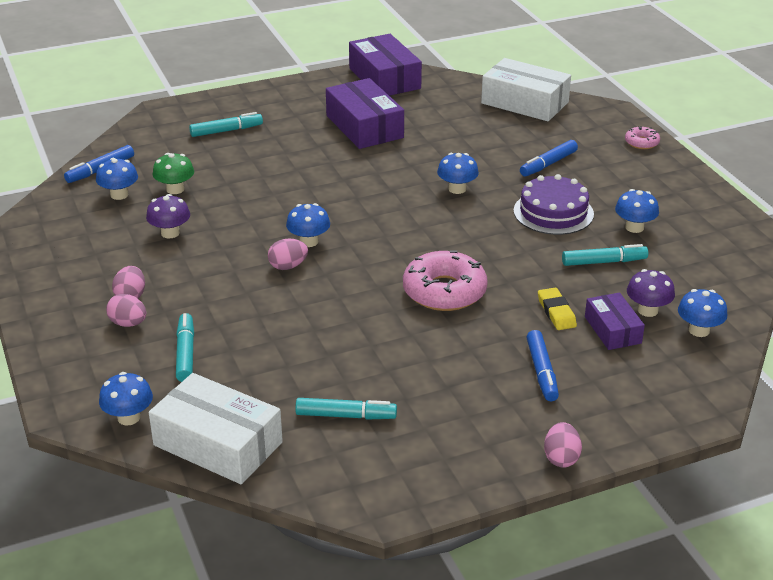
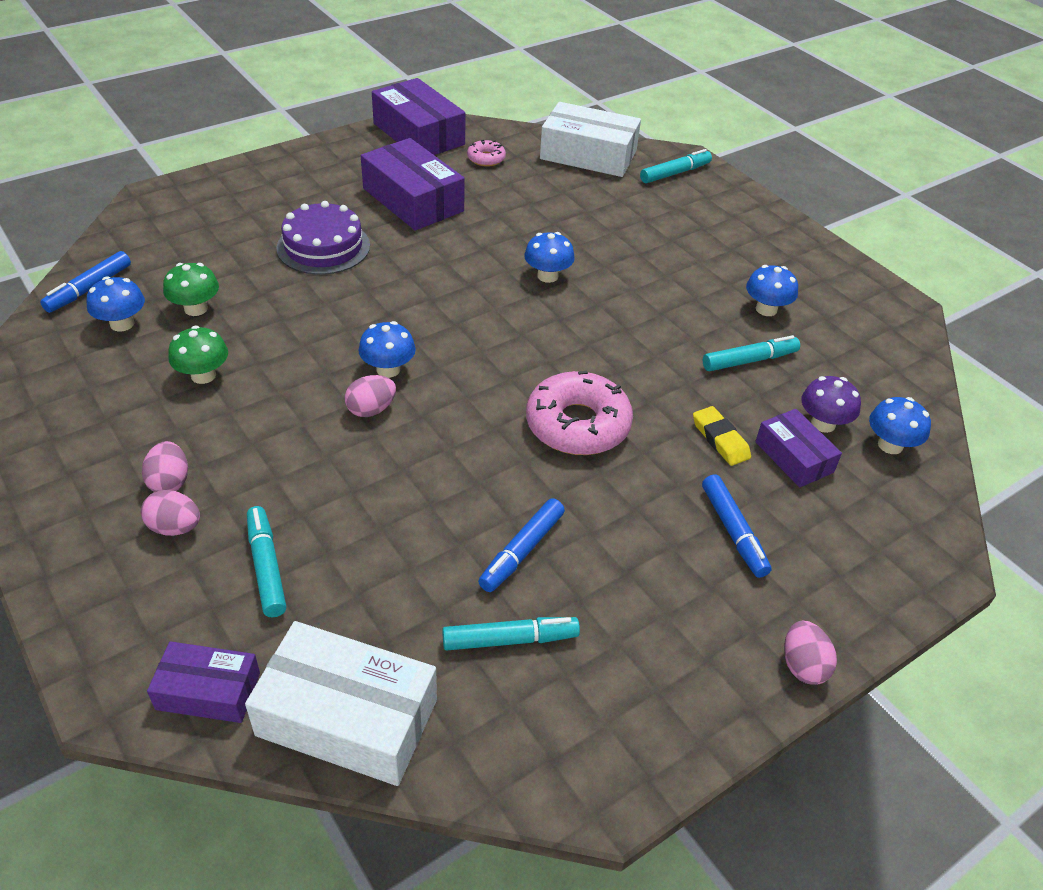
camera: 15 degrees left, 10 degrees up
blue mushroom [99,372,153,425] -> purple box [147,641,260,723]
purple mushroom [146,194,190,238] -> green mushroom [168,326,228,384]
turquoise marker [189,112,263,137] -> turquoise marker moved to [640,149,712,183]
purple cake [514,174,594,235] -> purple cake moved to [276,201,370,275]
blue marker [520,140,578,177] -> blue marker moved to [478,498,565,592]
pink donut [625,126,660,149] -> pink donut moved to [467,140,506,167]

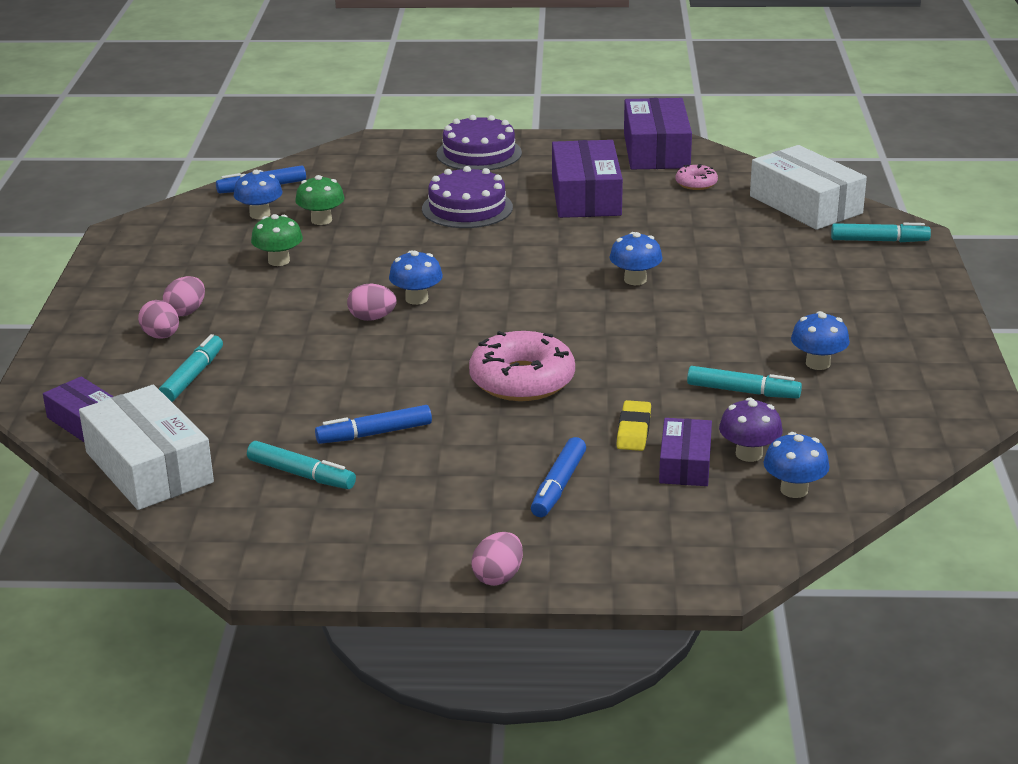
camera: 40 degrees right, 15 degrees down
none -> purple cake [437,115,522,170]

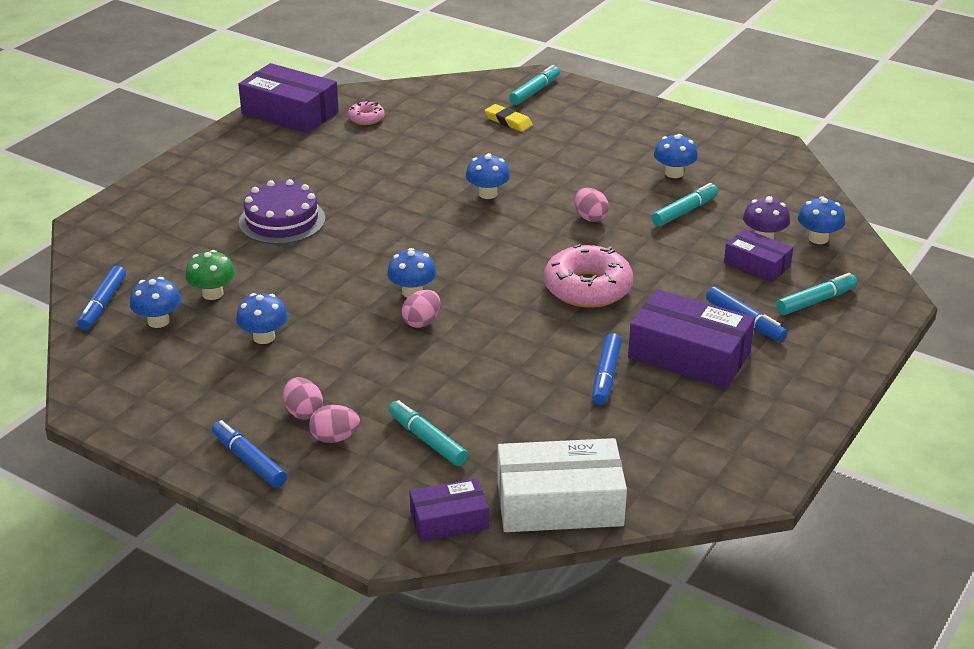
camera: 60 degrees left, 5 degrees up
turquoise marker [247,441,356,489] -> turquoise marker moved to [776,273,858,315]
green mushroom [251,214,303,266] -> blue mushroom [236,293,288,344]
purple cake [437,115,522,170] -> none
pink egg [472,532,523,586] -> pink egg moved to [574,188,609,222]
purple box [552,140,623,218] -> purple box moved to [628,289,755,388]
yellow eraser [616,400,651,451] -> yellow eraser moved to [485,104,533,132]
white box [750,145,867,230] -> none
none -> blue marker [212,420,287,487]

